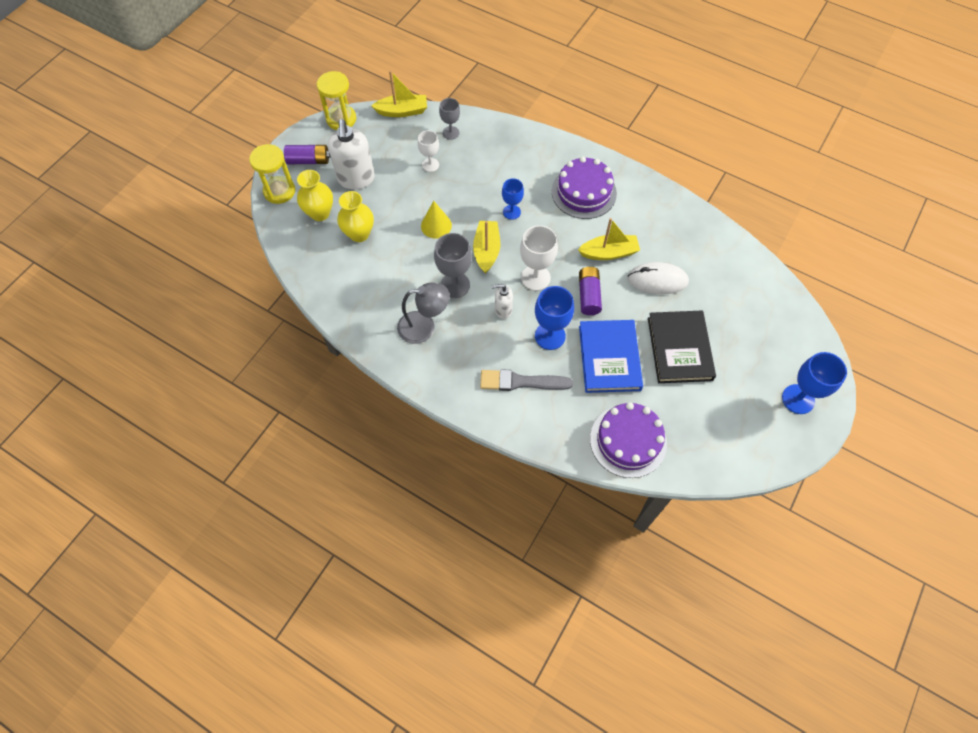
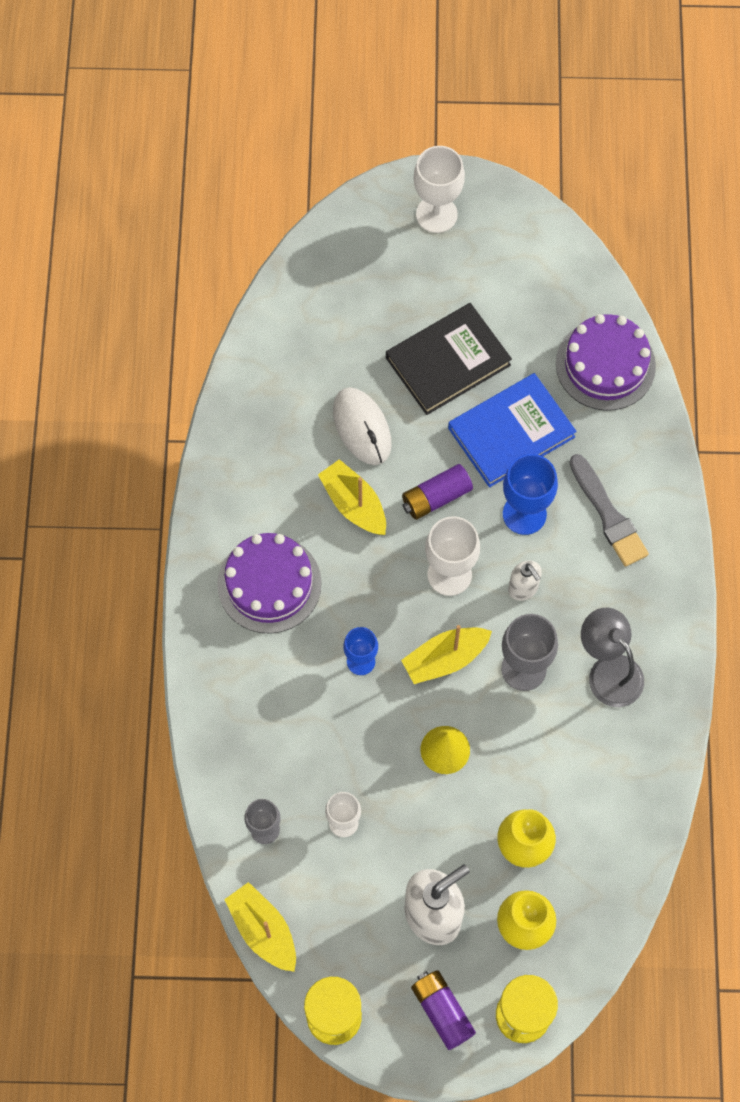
camera: 120 degrees left, 5 degrees up
blue goblet [782,352,847,414] -> white goblet [413,146,465,233]

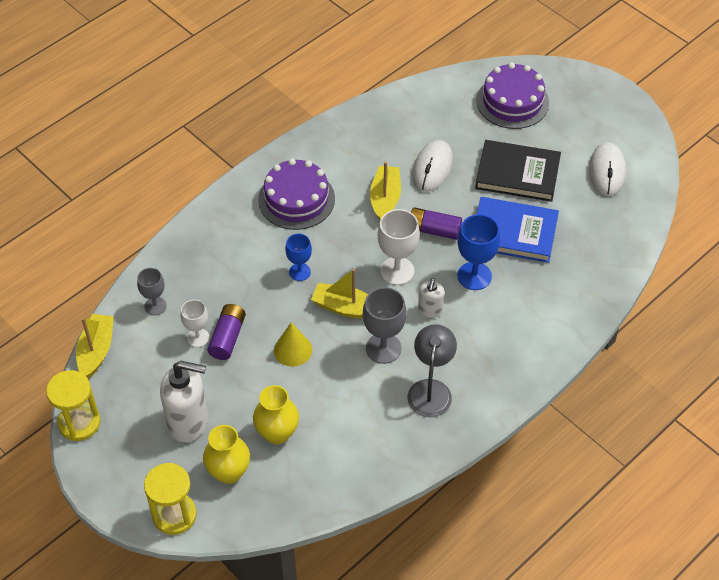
camera: 45 degrees right, 15 degrees down
purple battery [411,970,476,1050] -> purple battery moved to [207,304,246,360]
white goblet [413,146,465,233] -> none
purple cake [556,314,656,411] -> purple cake moved to [476,62,549,129]
grey brush [569,454,649,567] -> none
none -> white mouse [589,142,626,196]

